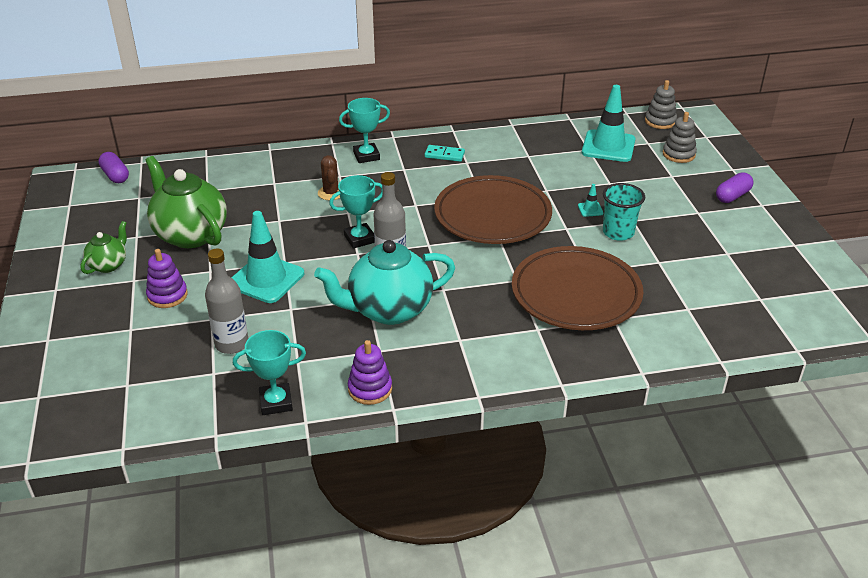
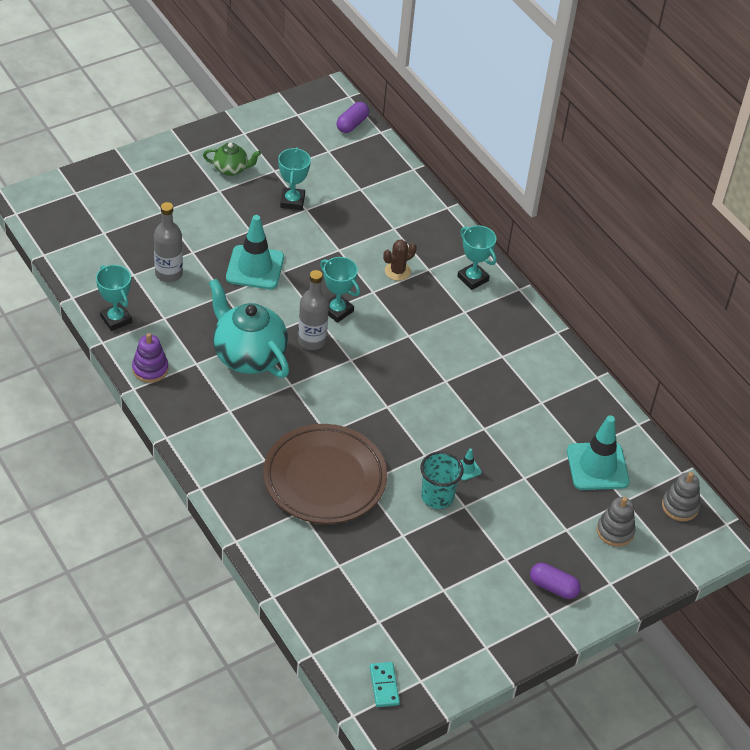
camera: 65 degrees right, 10 degrees up
green teapot [146,156,227,248] -> turquoise trophy [278,147,311,210]
purple stacking toy [146,249,188,308] -> none
turquoise domino [425,145,465,162] -> turquoise domino moved to [370,662,400,707]
brown plate [434,175,552,244] -> none

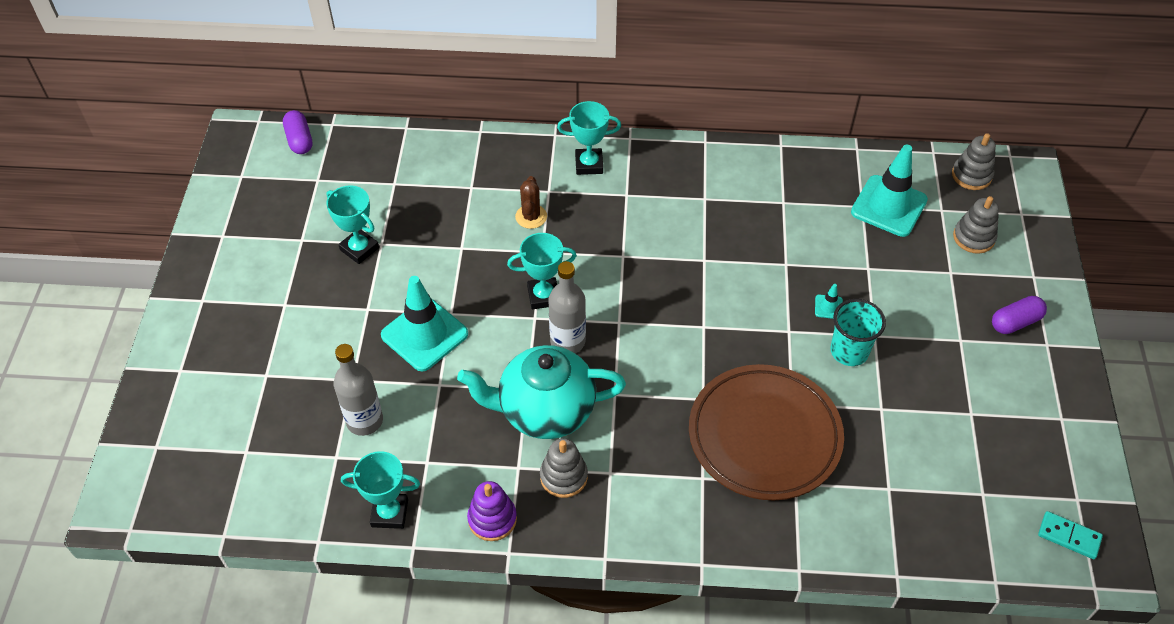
camera: 50 degrees left, 5 degrees up
green teapot [203,143,261,176] -> none
none -> grey stacking toy [540,438,588,498]

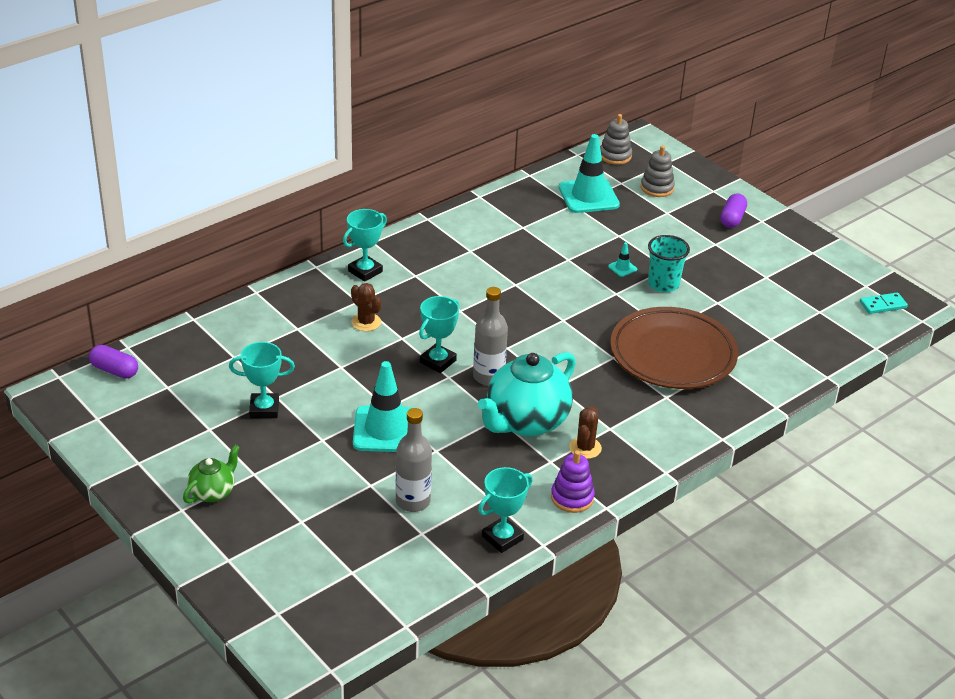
camera: 45 degrees left, 15 degrees down
grey stacking toy [540,438,588,498] -> brown cactus [569,406,602,459]
none -> green teapot [183,445,240,503]

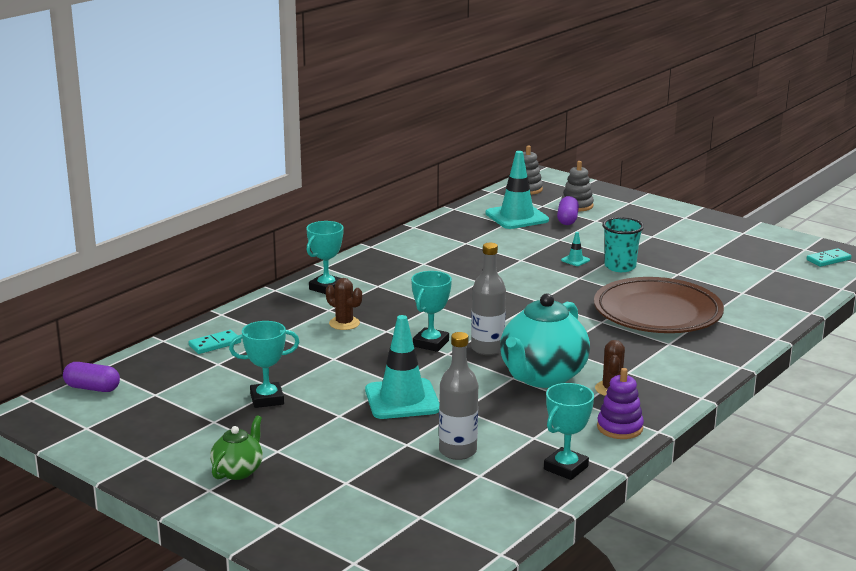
camera: 10 degrees left, 15 degrees down
purple capsule [720,193,747,228] -> purple capsule moved to [557,196,579,225]
none -> turquoise domino [189,330,241,354]

